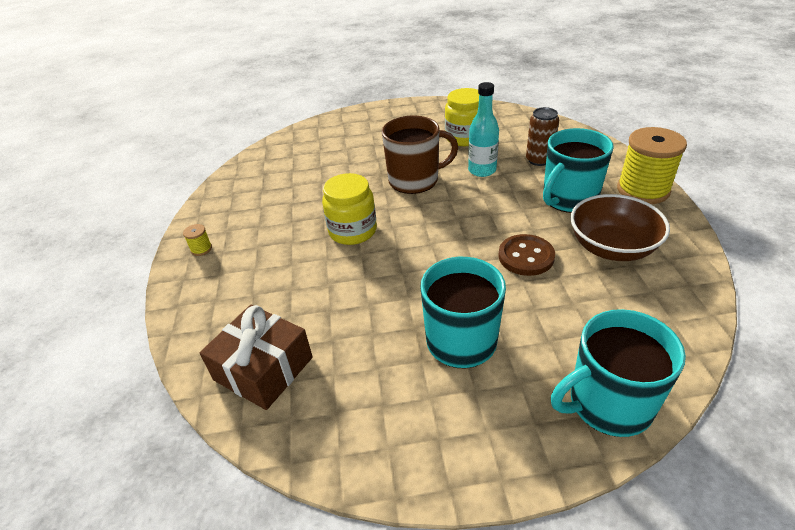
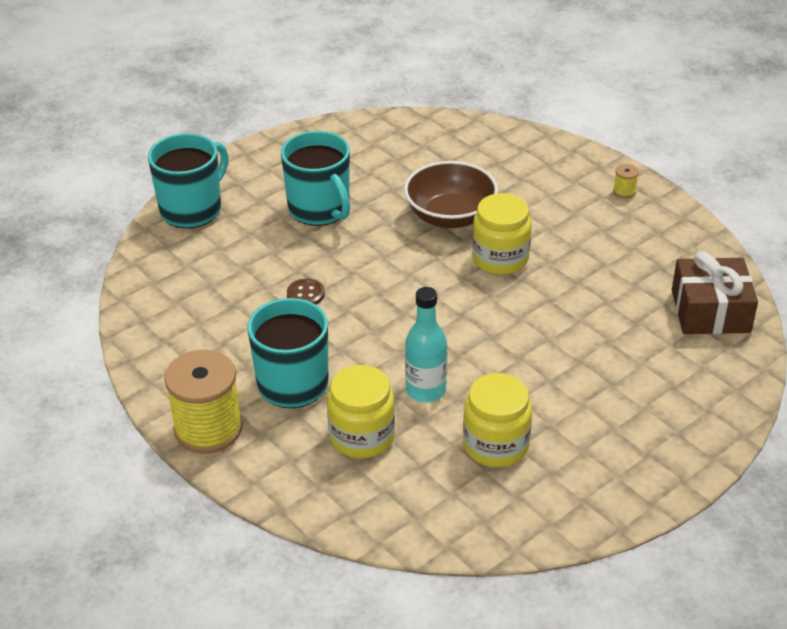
camera: 145 degrees right, 0 degrees up
brown gift [200,305,313,410] -> brown gift moved to [672,252,758,334]
brown mug [382,116,458,194] -> none
brown button [498,234,555,276] -> brown button [287,278,325,305], size x0.63
brown can [526,107,559,166] -> yellow jar [327,365,395,458]
brown bowl [570,194,670,261] -> brown bowl moved to [404,161,498,228]

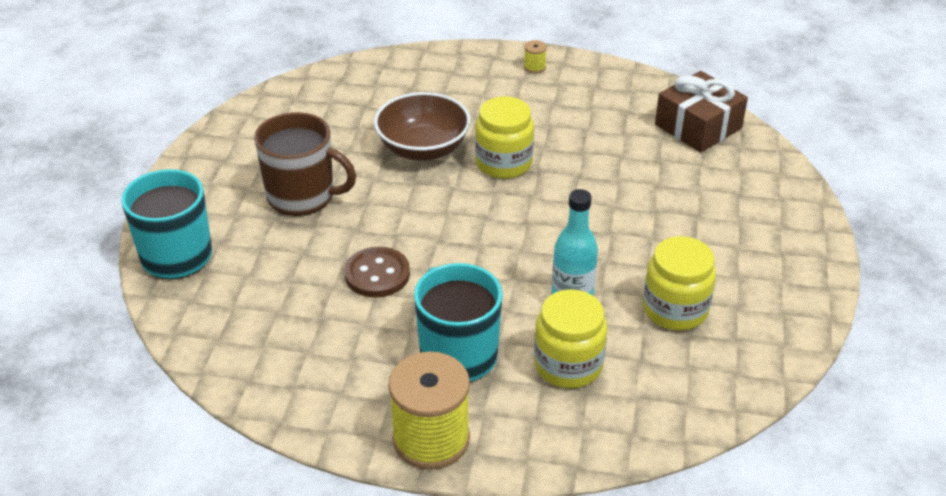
camera: 40 degrees left, 0 degrees up
turquoise mug [281,131,350,226] -> brown mug [254,112,356,216]
brown button [287,278,325,305] -> brown button [344,247,410,298], size x1.58

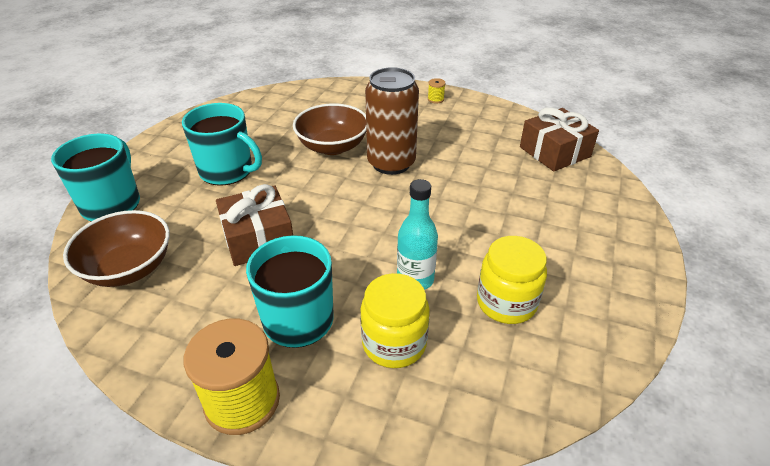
camera: 10 degrees right, 0 degrees up
brown mug [254,112,356,216] -> turquoise mug [182,103,262,186]
brown button [344,247,410,298] -> brown gift [216,184,293,266]
yellow jar [475,96,534,179] -> brown can [365,67,419,175]
none -> brown bowl [63,210,170,287]

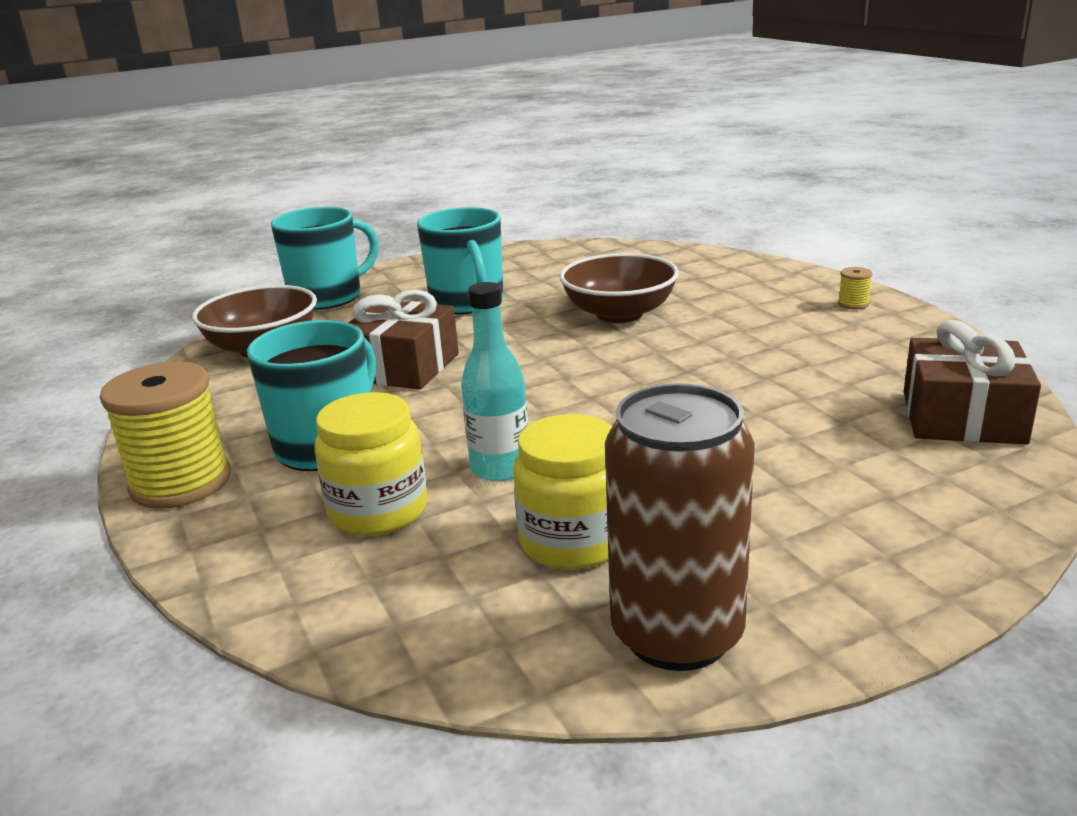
camera: 45 degrees right, 15 degrees down
brown can [365,67,419,175] -> brown can moved to [605,383,755,671]

